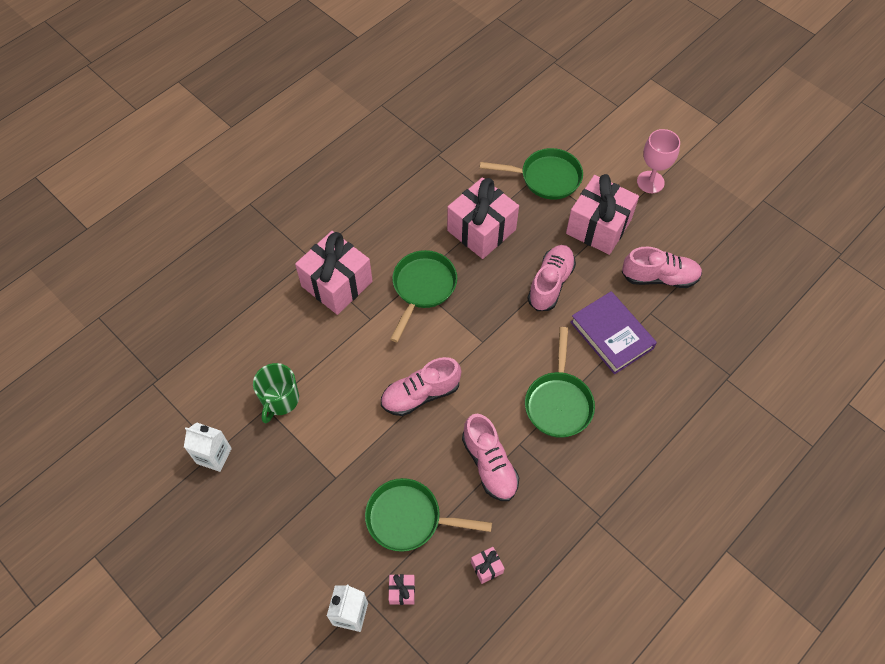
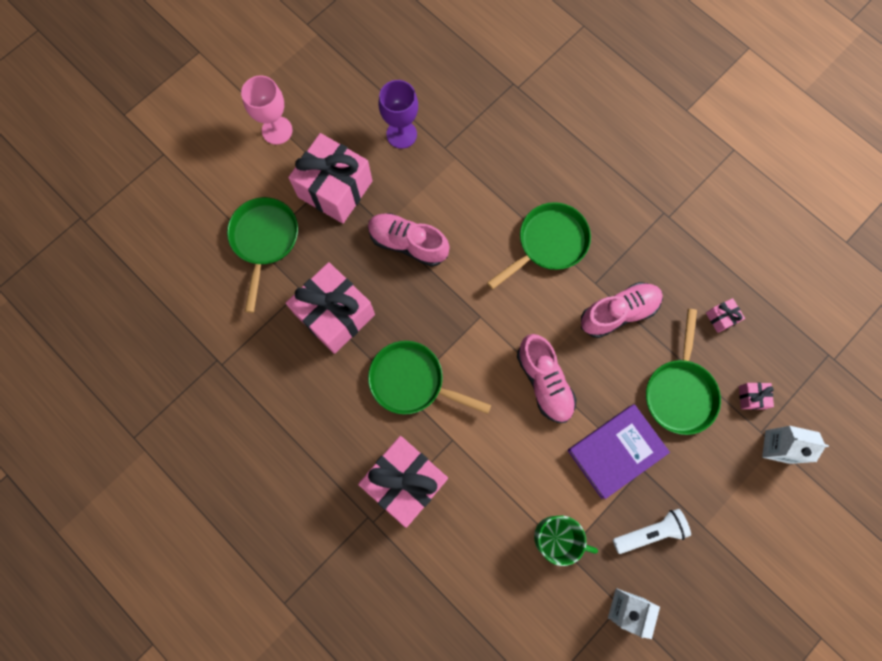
camera: 90 degrees left, 15 degrees up
green pan [525,327,595,438] -> green pan turned 45 degrees counterclockwise [487,202,591,289]
purple book [570,291,657,374] -> purple book moved to [568,404,670,499]
pink shoe [622,247,702,288] -> purple goblet [379,80,418,149]
none -> white flashlight [613,509,691,554]

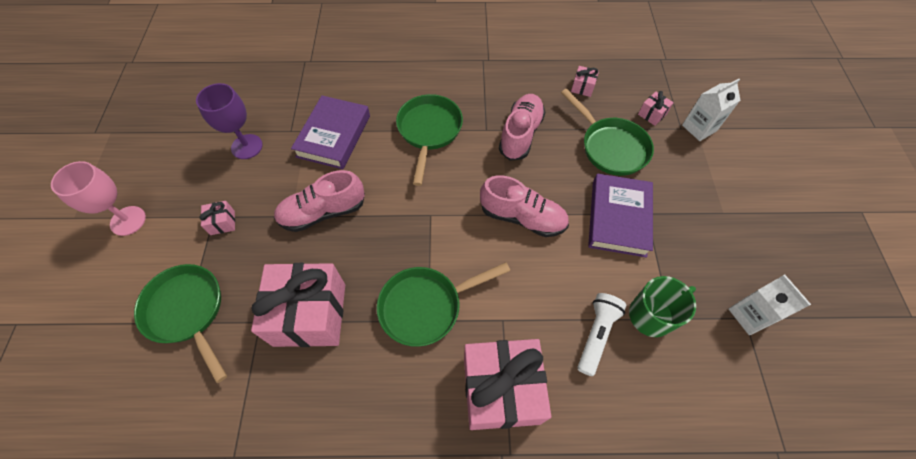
camera: 45 degrees left, 15 degrees down
pink gift [288,133,372,224] -> pink gift [199,201,235,235], size x0.41
white flashlight [613,509,691,554] -> white flashlight moved to [577,293,627,376]
none -> purple book [291,96,370,169]

